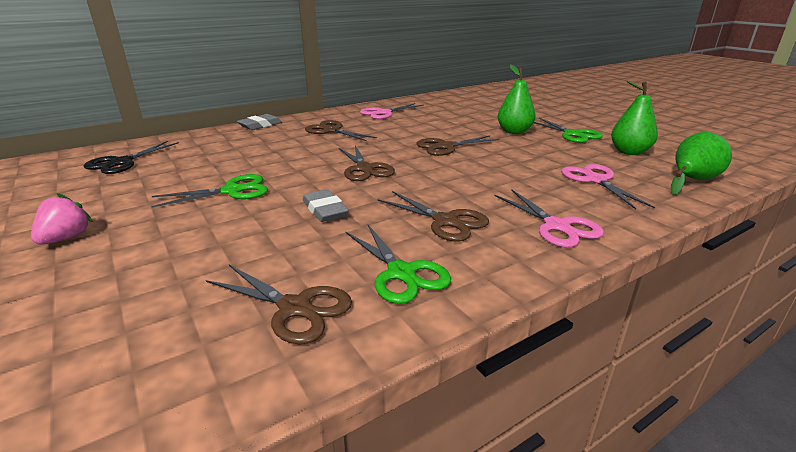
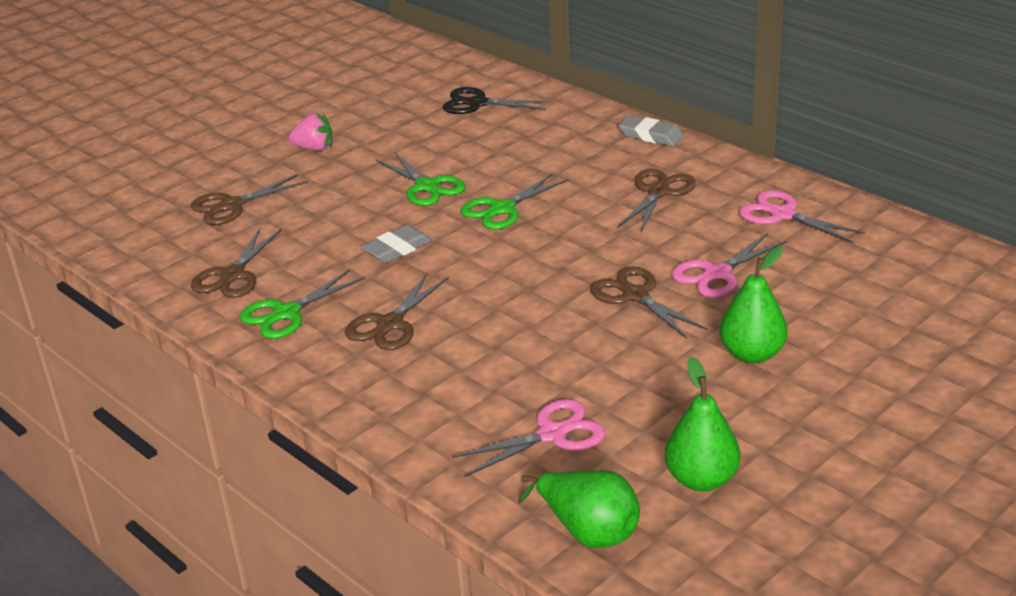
camera: 80 degrees right, 5 degrees up
brown scissors [339,145,395,181] -> brown scissors moved to [191,174,308,225]
pink scissors [494,189,604,247] -> pink scissors moved to [672,234,787,298]
green scissors [534,118,603,143] -> green scissors moved to [461,173,569,230]

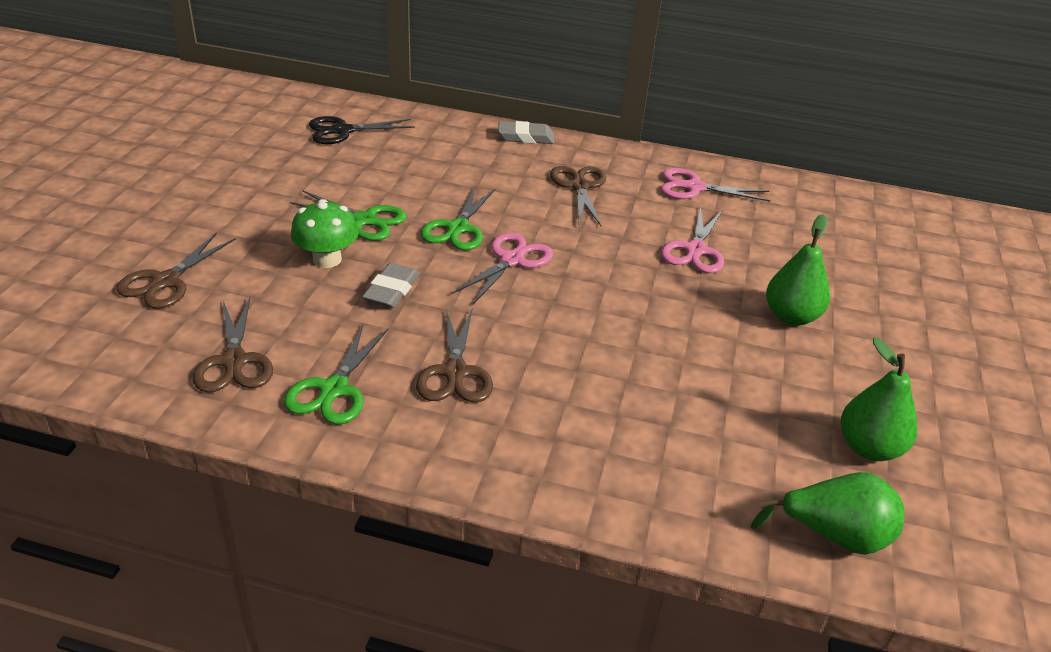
camera: 35 degrees left, 5 degrees up
pink strawberry [289,113,332,151] -> none
pink scissors [452,399,605,477] -> pink scissors moved to [452,232,553,305]
brown scissors [590,266,707,339] -> none
none -> green mushroom [291,199,359,268]

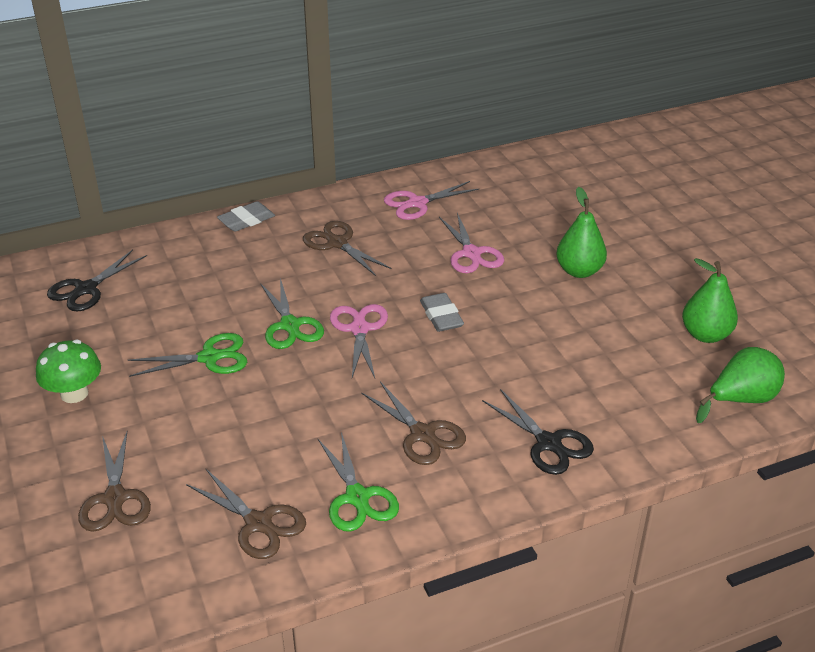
camera: 35 degrees left, 0 degrees up
green mushroom [291,199,359,268] -> green mushroom moved to [36,340,101,403]
grey eraser [362,263,419,308] -> grey eraser moved to [420,293,464,332]
none -> black scissors [482,389,594,475]

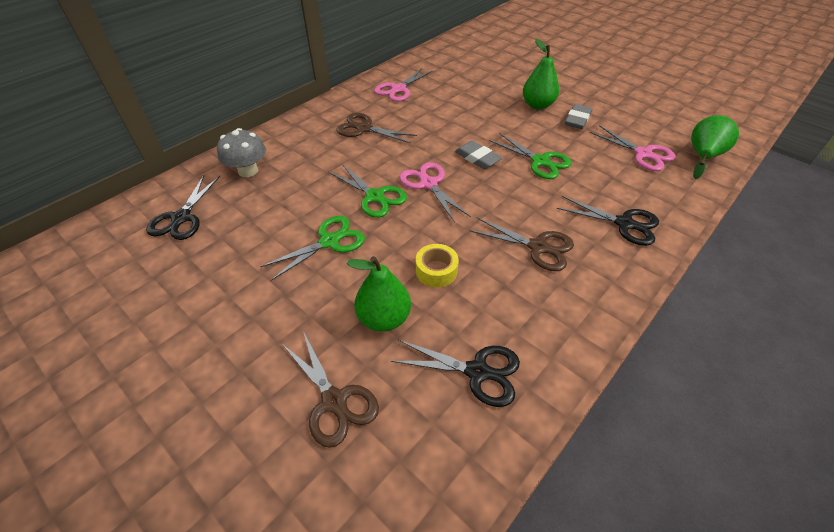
camera: 25 degrees left, 10 degrees up
green mushroom [36,340,101,403] -> none
brown scissors [186,469,306,559] -> black scissors [391,340,520,407]
grey eraser [217,201,275,232] -> grey eraser moved to [565,104,592,129]
green scissors [318,432,399,532] -> green scissors moved to [489,133,572,179]
pink scissors [439,213,504,273] -> pink scissors moved to [590,125,675,171]
green pear [682,258,738,343] -> green pear moved to [347,256,411,332]
none -> grey mushroom [217,128,266,177]
none -> yellow tape [416,244,459,287]

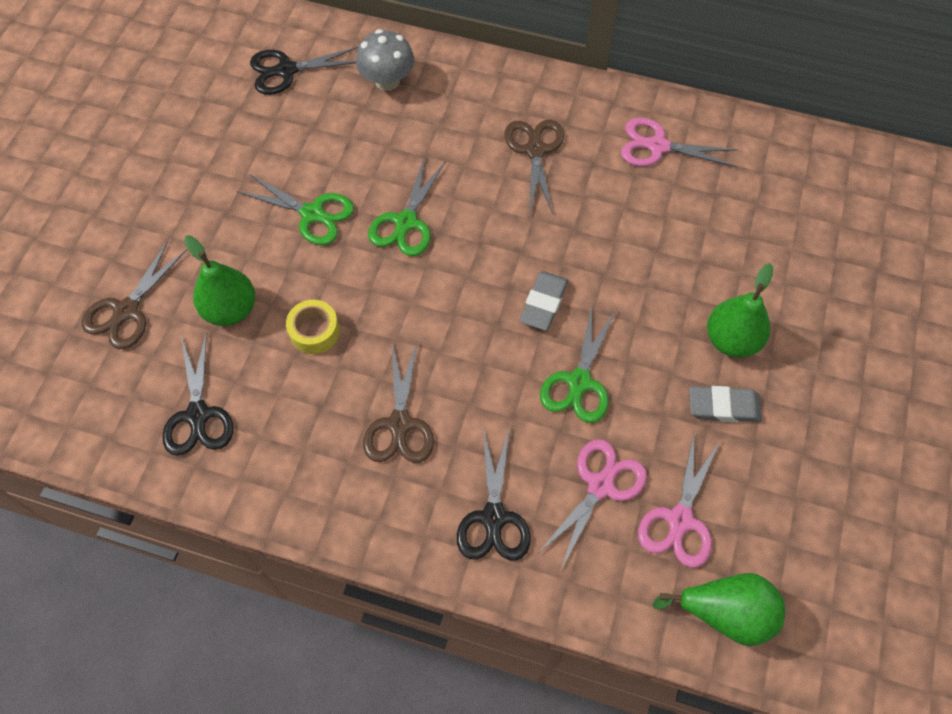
camera: 65 degrees right, 15 degrees up
pink scissors [400,162,471,222] -> pink scissors moved to [537,439,647,569]

